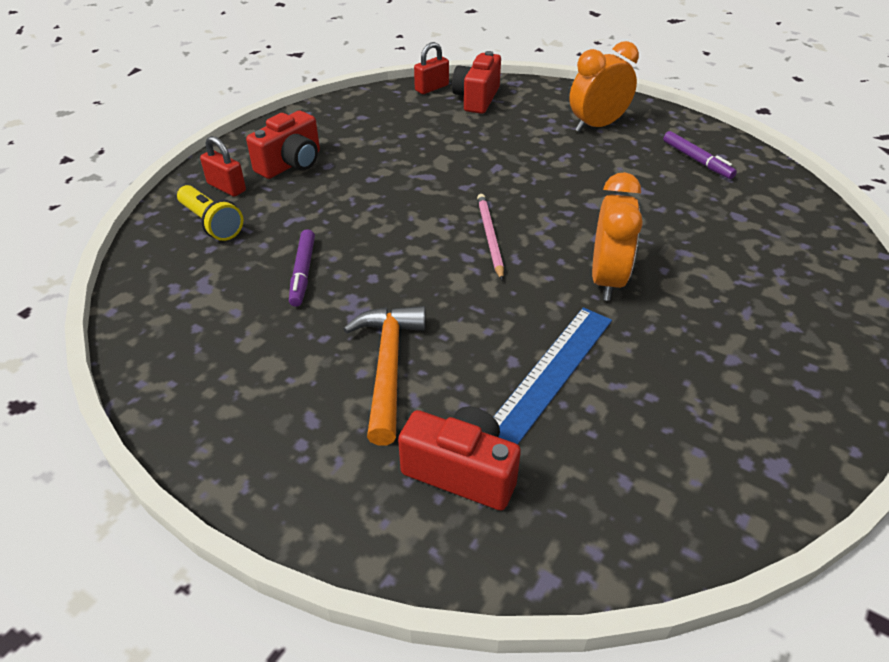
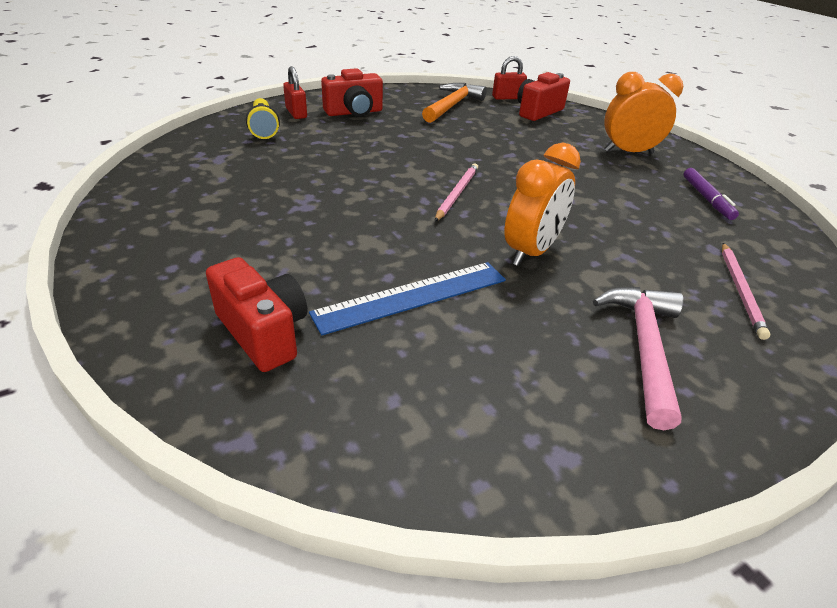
camera: 25 degrees right, 5 degrees down
purple marker [289,229,315,307] -> none
orange hammer [343,306,426,445] -> orange hammer moved to [422,83,487,123]
none -> pink hammer [593,287,683,430]
none -> pink pencil [722,243,770,340]

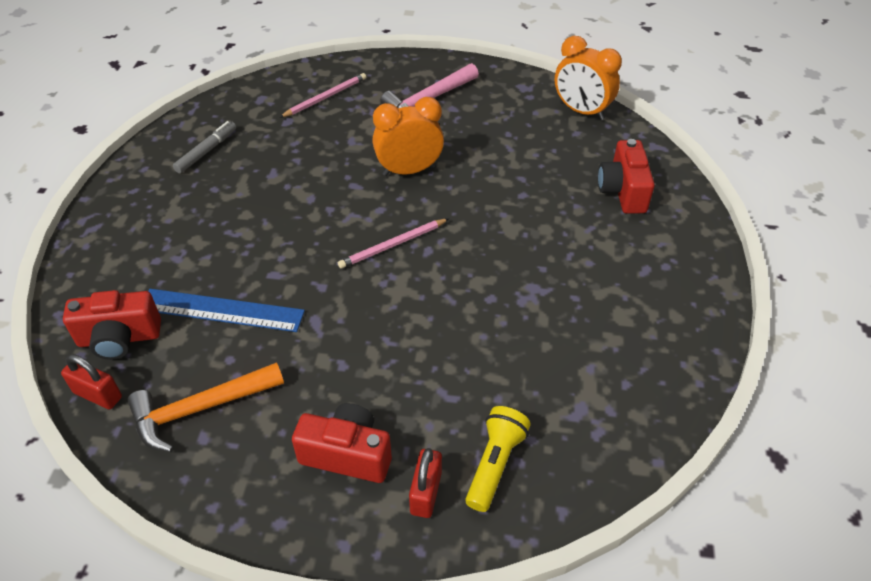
camera: 140 degrees left, 10 degrees up
blue ruler [309,262,506,336] -> blue ruler moved to [148,289,305,332]
orange clock [604,72,683,154] -> orange clock moved to [555,36,622,120]
purple marker [684,168,739,220] -> grey marker [173,121,236,173]

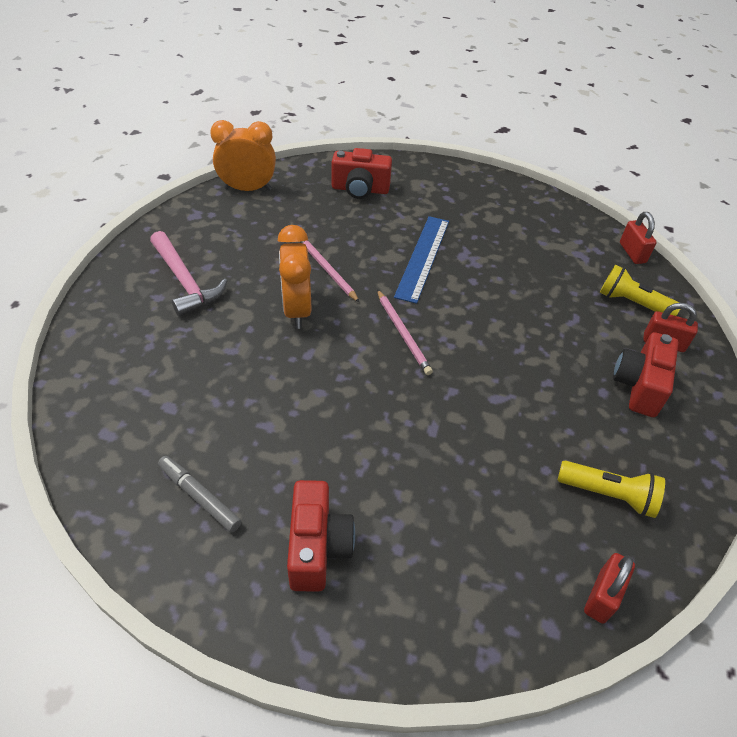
camera: 85 degrees left, 0 degrees up
red camera [63,290,161,360] -> red camera moved to [287,480,355,592]
orange hammer [127,362,284,452] -> yellow flashlight [558,460,665,518]
blue ruler [148,289,305,332] -> blue ruler moved to [394,216,449,304]
pink pencil [279,73,366,118] -> pink pencil moved to [300,240,360,303]
orange clock [555,36,622,120] -> orange clock turned 135 degrees counterclockwise [210,120,276,191]
none -> red padlock [620,212,656,264]

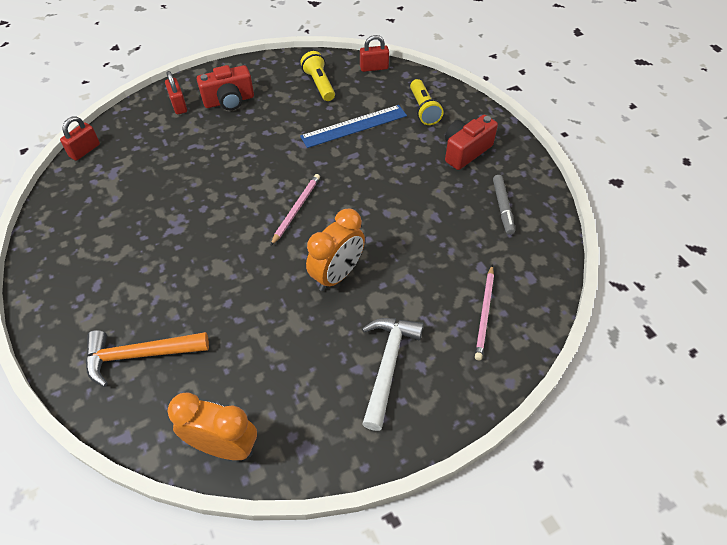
camera: 130 degrees left, 5 degrees up
pink hammer [150,231,227,317] -> white hammer [362,318,423,431]
orange clock [210,120,276,191] -> orange clock turned 150 degrees clockwise [168,392,257,460]
pink pencil [300,240,360,303] -> pink pencil moved to [475,265,494,360]
red camera [332,148,392,199] -> orange hammer [86,330,209,387]
blue ruler [394,216,449,304] -> blue ruler moved to [300,105,407,148]
yellow flashlight [599,264,680,316] -> yellow flashlight moved to [410,79,444,125]

